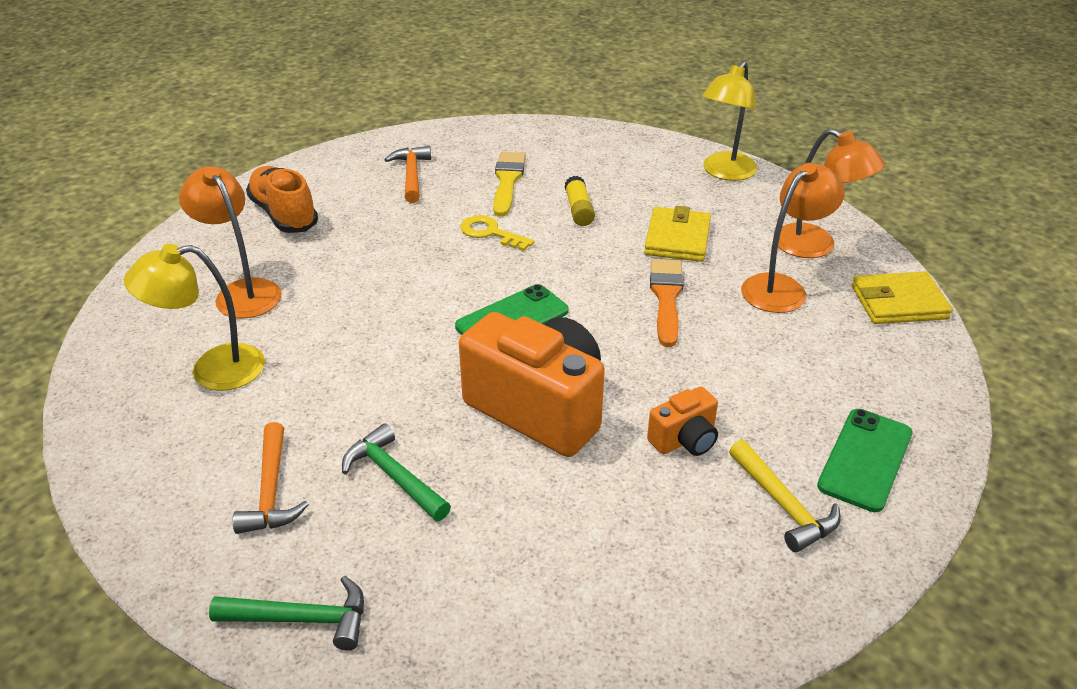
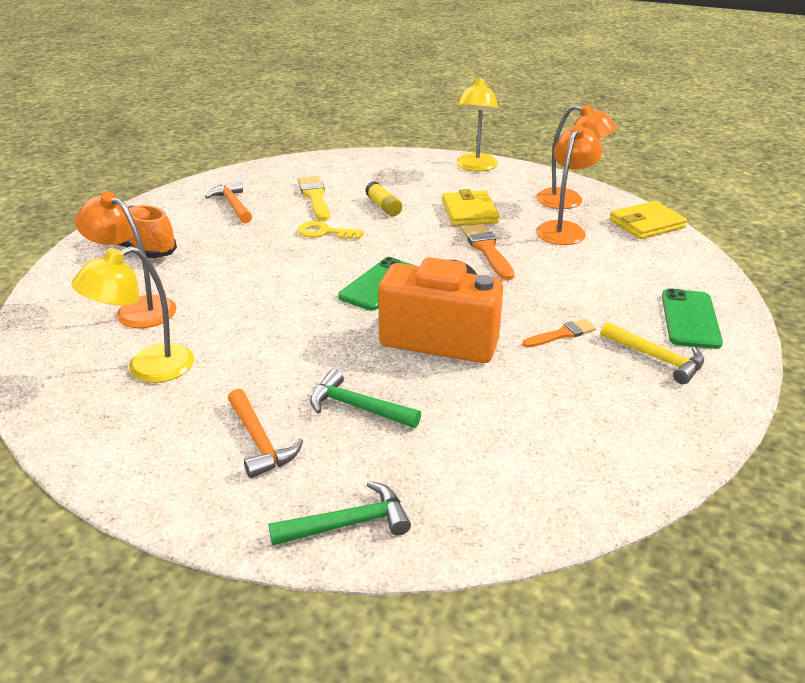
camera: 20 degrees left, 5 degrees down
orange camera [647,387,718,456] -> orange brush [522,319,596,348]

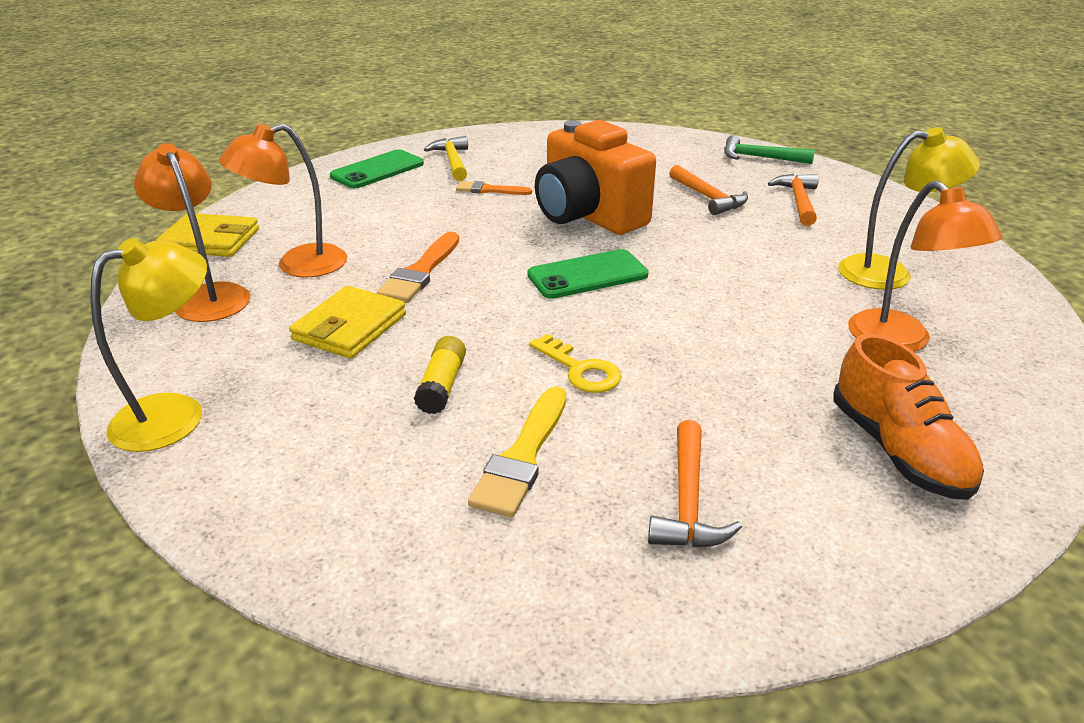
camera: 145 degrees left, 0 degrees up
green hammer [310,369,421,428] -> orange hammer [669,165,748,215]

